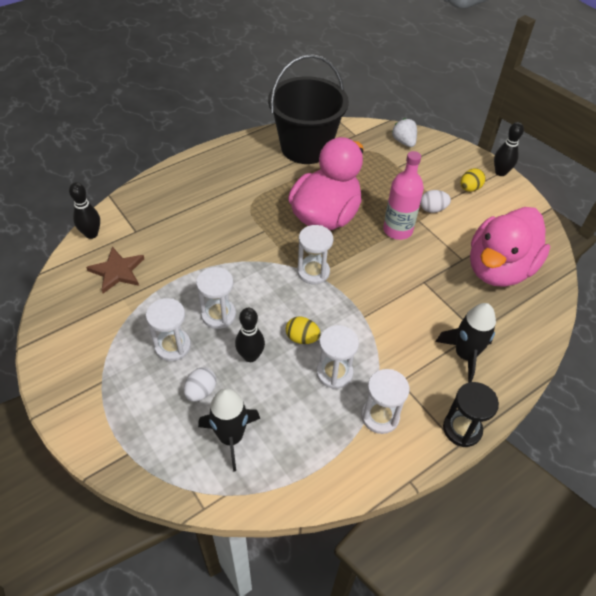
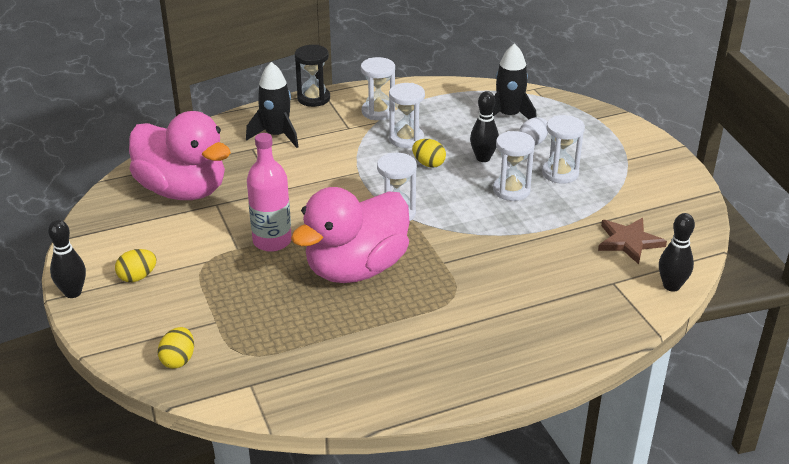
camera: 165 degrees left, 15 degrees down
black bucket [268,54,349,164] -> none
white strawberry [392,118,417,147] -> yellow egg [158,327,194,369]
white egg [420,190,451,213] -> none
pink duck [470,207,550,287] -> pink duck turned 75 degrees clockwise [129,111,231,200]

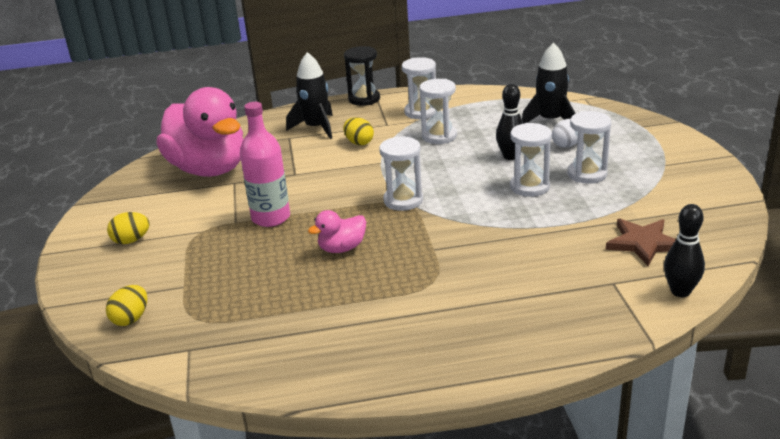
camera: 15 degrees right, 5 degrees down
black bowling pin [48,219,86,298] -> none
pink duck [291,187,410,283] -> pink duck [308,210,366,253], size x0.43
yellow egg [412,139,446,168] -> yellow egg moved to [343,117,374,145]

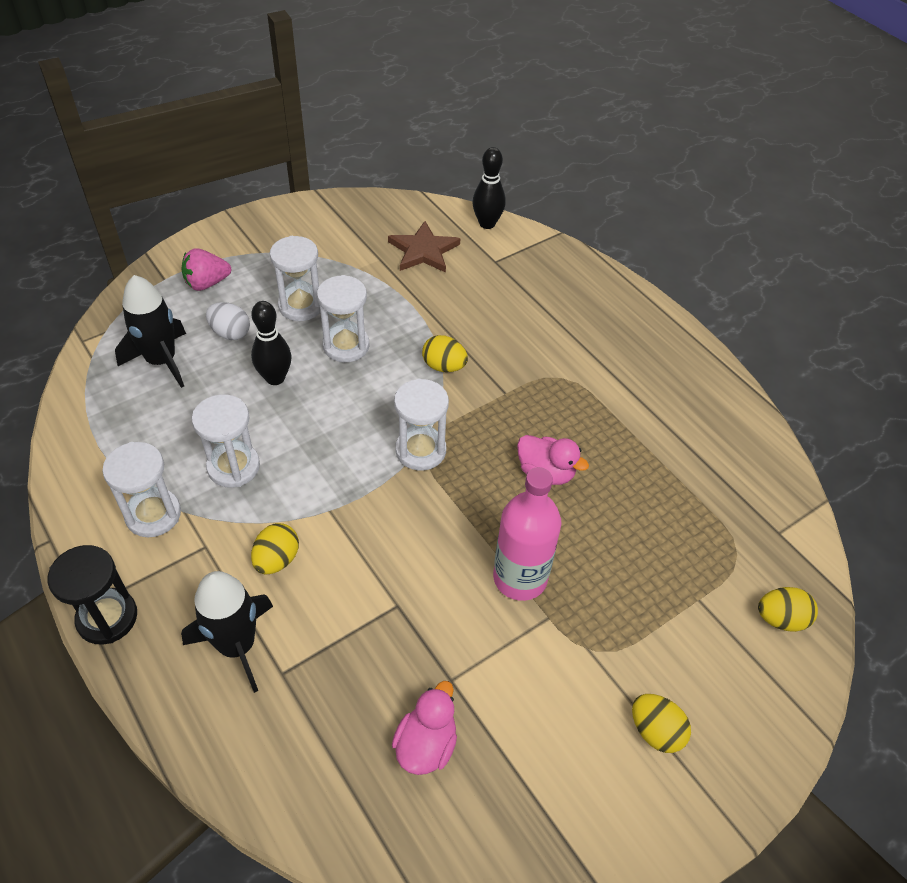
camera: 120 degrees left, 20 degrees up
pink duck [156,87,243,177] -> pink duck [392,681,457,775], size x0.43
none -> pink strawberry [181,248,231,291]
none -> yellow egg [422,335,468,372]

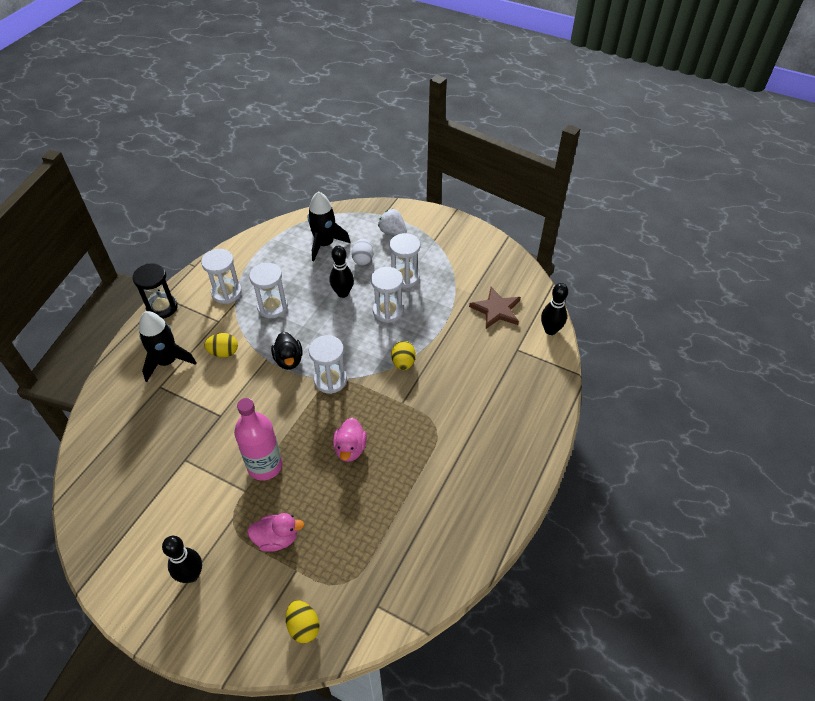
camera: 65 degrees right, 0 degrees up
pink strawberry [181,248,231,291] -> white strawberry [378,209,407,235]
pink duck [392,681,457,775] -> pink duck moved to [247,513,305,552]
yellow egg [632,694,691,753] -> black bowling pin [162,536,202,583]
none -> black duck [271,332,303,370]

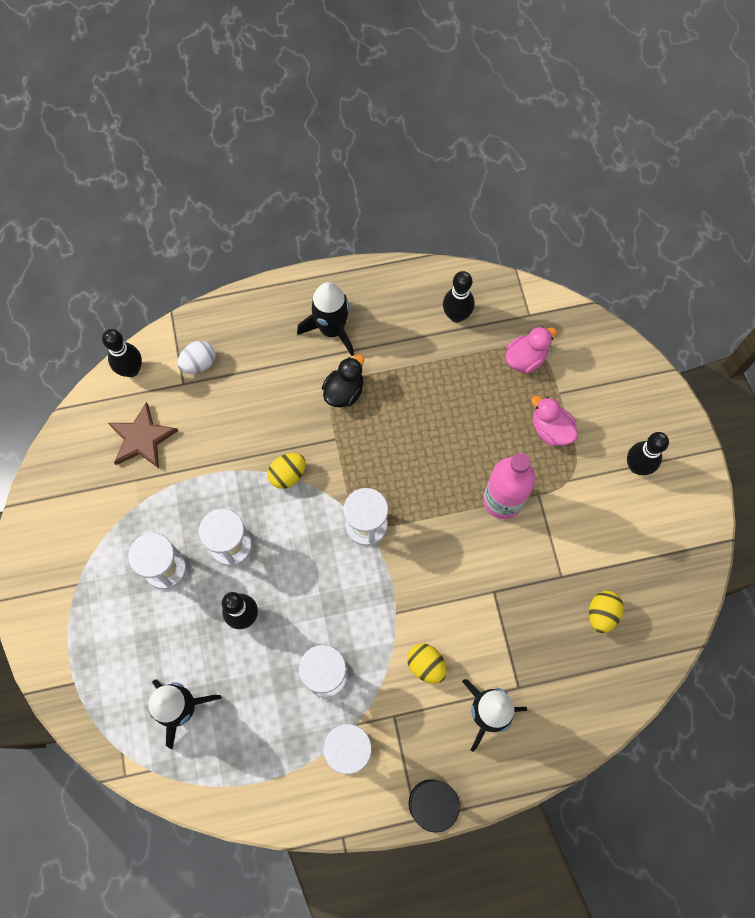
camera: 130 degrees left, 20 degrees up
black duck [271,332,303,370] -> black duck moved to [322,354,364,407]
yellow egg [286,600,320,643] -> yellow egg moved to [589,591,624,633]
pink duck [333,418,367,462] -> pink duck moved to [505,326,557,373]
white egg [351,239,373,265] -> white egg moved to [177,341,216,374]
white strawberry [378,209,407,235] -> none
none -> black rocket [297,282,354,356]
none -> black bowling pin [443,271,474,323]

